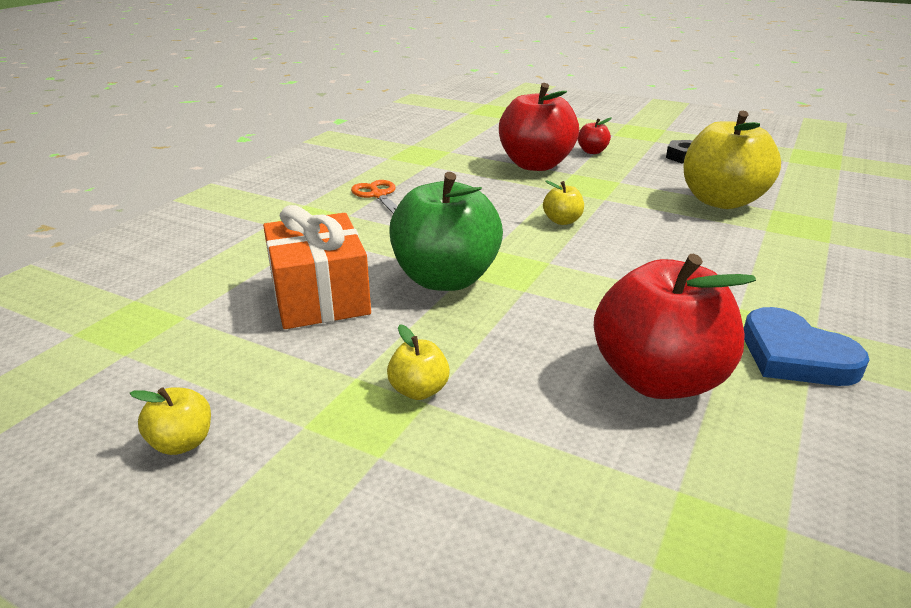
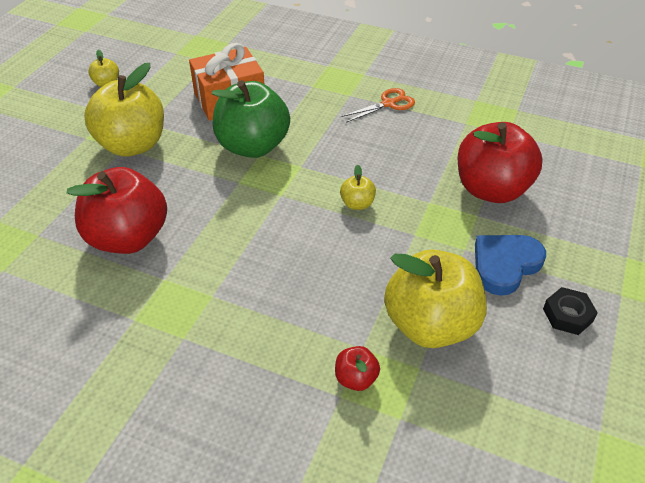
camera: 85 degrees right, 15 degrees up
yellow apple [387,324,450,400] -> yellow apple [84,63,164,157], size x2.31
red apple [578,118,612,154] -> red apple moved to [335,346,380,391]
blue heart [744,307,869,386] -> blue heart moved to [475,235,546,296]

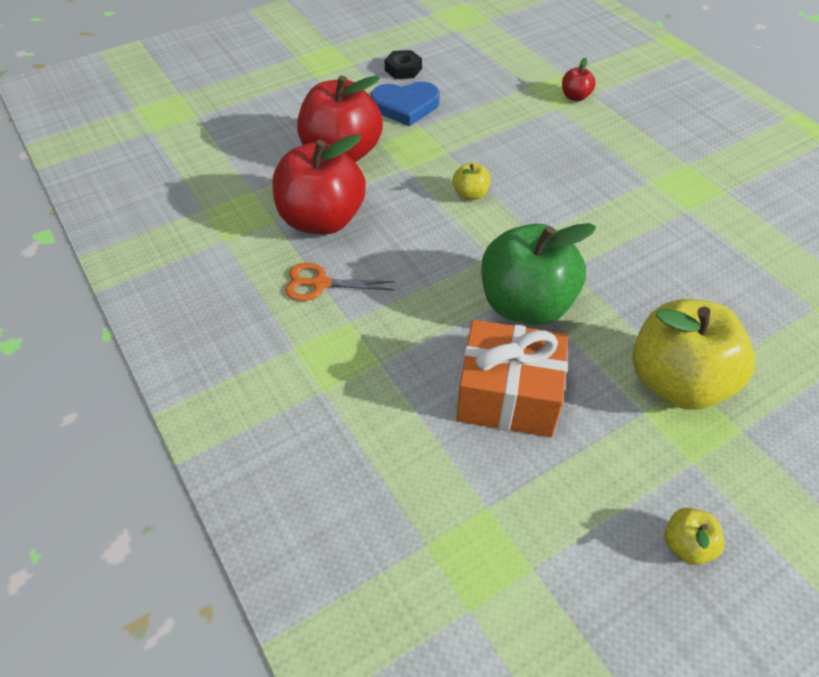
camera: 145 degrees left, 5 degrees up
red apple [67,167,167,254] -> red apple moved to [272,134,366,235]
yellow apple [384,249,487,348] -> none

